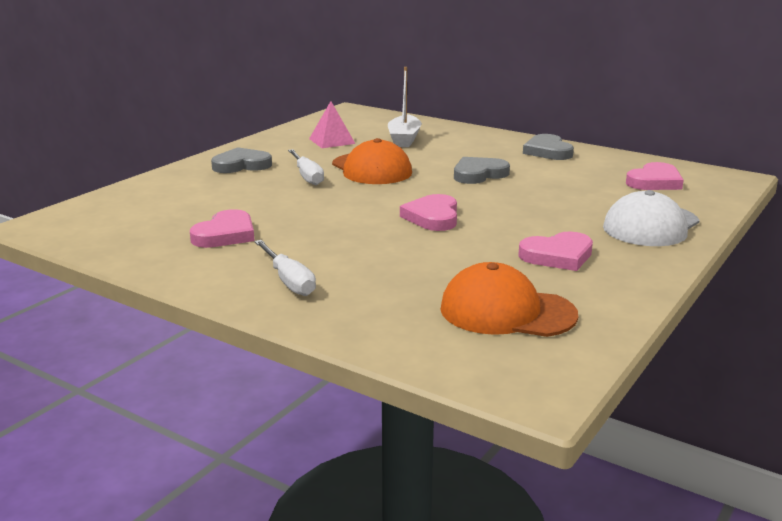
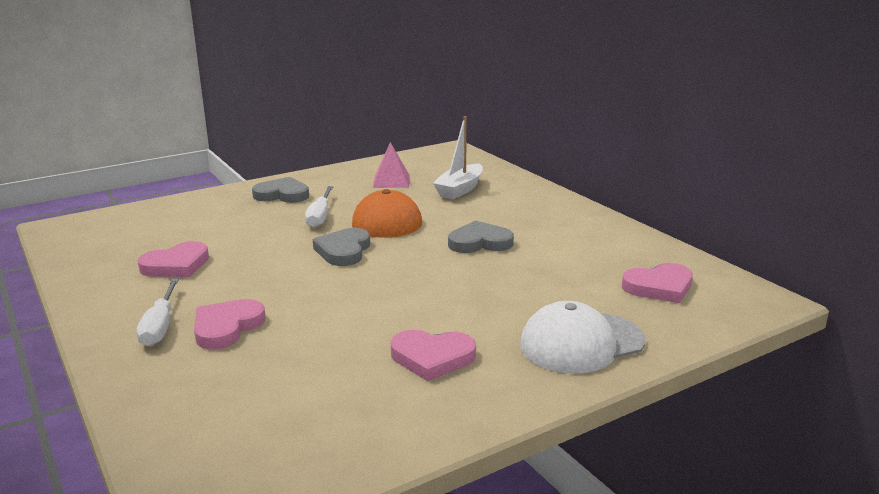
camera: 25 degrees right, 0 degrees up
pink heart [400,194,457,231] -> pink heart moved to [194,299,266,349]
orange cap [440,262,578,337] -> none
grey heart [523,134,574,160] -> grey heart moved to [313,228,370,266]

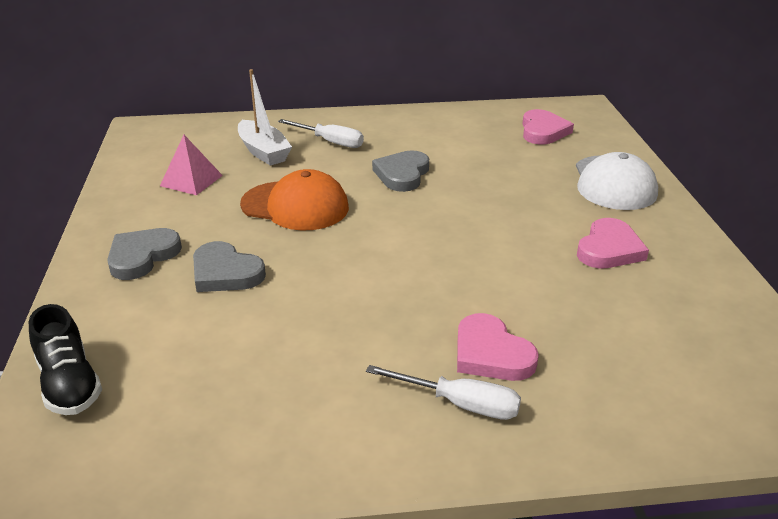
camera: 65 degrees left, 10 degrees up
pink heart [138,241,209,277] -> none
white screwdriver [305,186,333,228] -> white screwdriver moved to [278,119,364,148]
grey heart [313,228,370,266] -> grey heart moved to [193,241,266,292]
none -> black shoe [29,304,102,415]

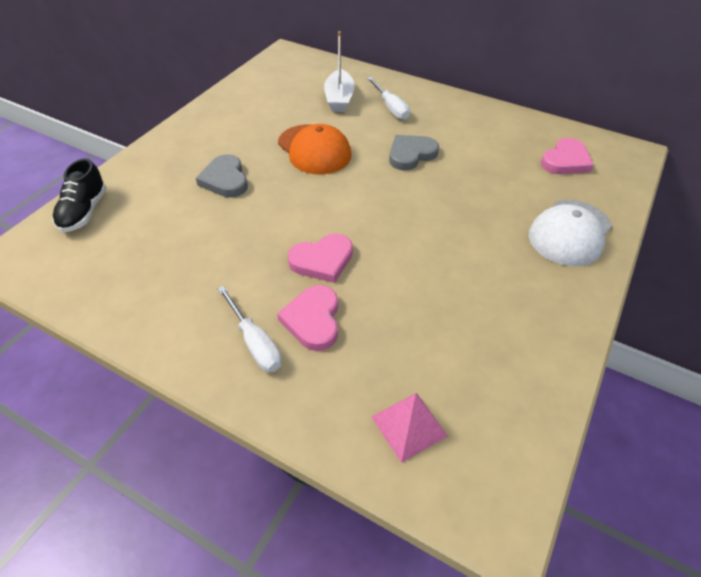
camera: 35 degrees right, 15 degrees up
grey heart [107,228,182,280] -> none
pink pyramid [160,135,223,195] -> pink pyramid moved to [372,393,448,463]
pink heart [577,218,649,269] -> pink heart moved to [288,234,353,283]

